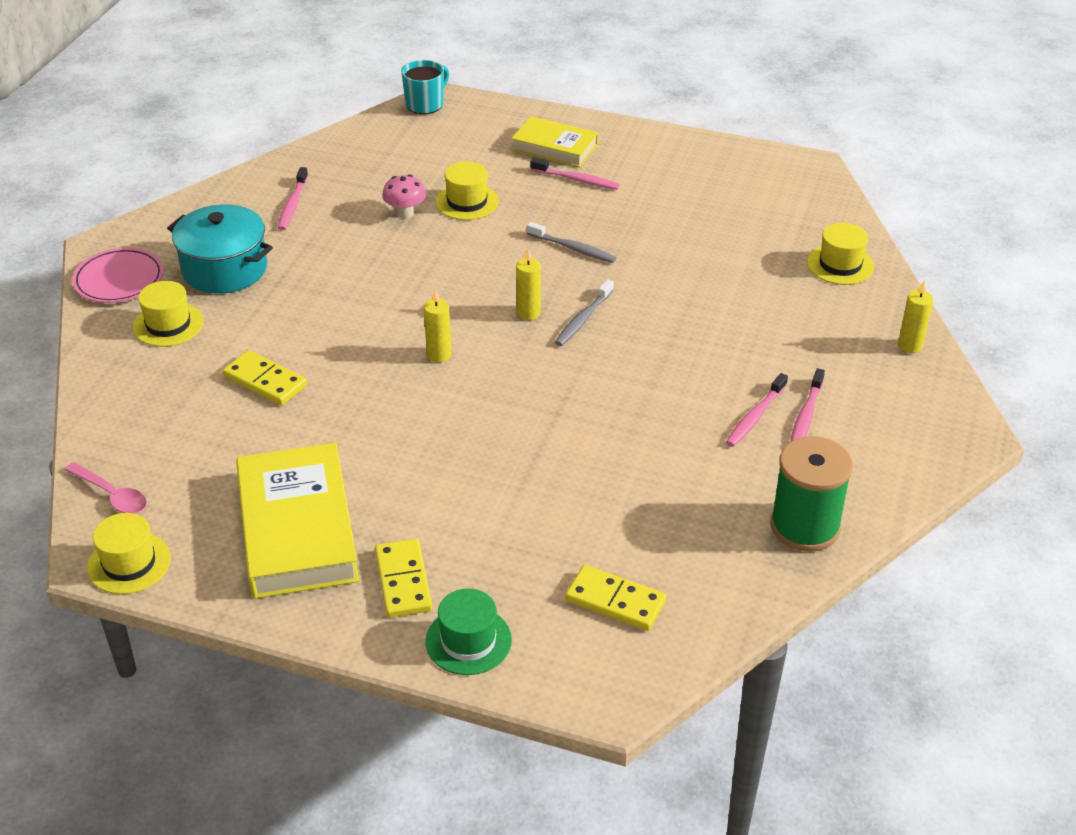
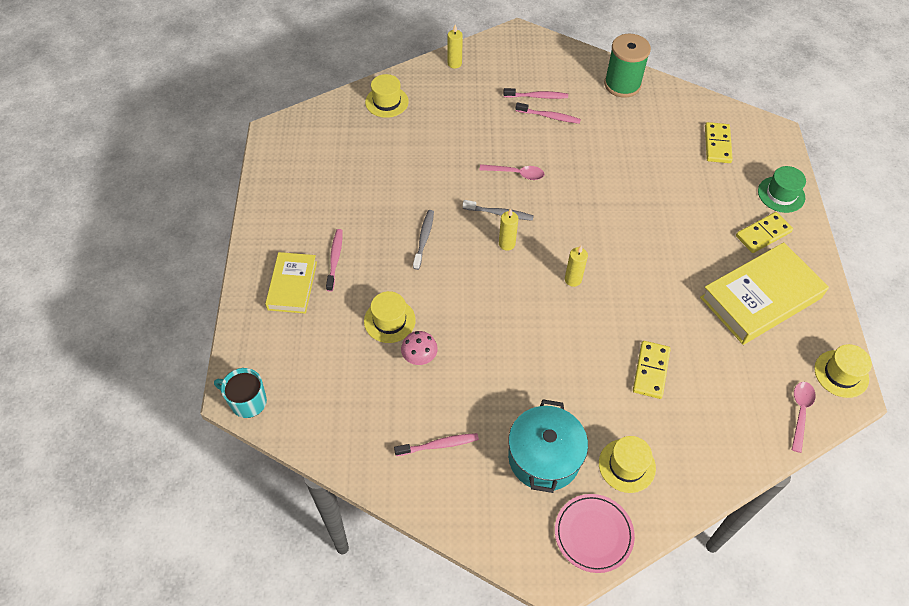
camera: 110 degrees left, 15 degrees up
none -> pink spoon [479,164,545,180]

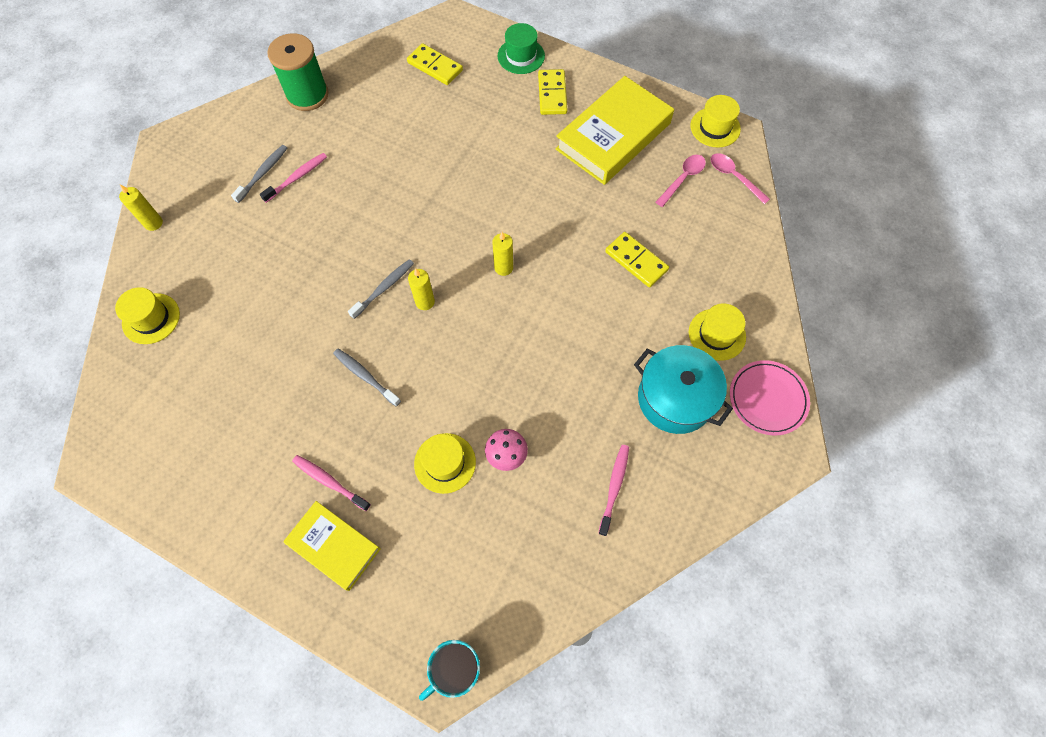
camera: 60 degrees left, 10 degrees up
pink spoon [479,164,545,180] -> pink spoon moved to [656,155,706,207]
pink toothbrush [503,88,568,99] -> grey toothbrush [231,145,287,203]
yellow book [700,242,829,345] -> yellow book turned 45 degrees clockwise [556,76,674,185]

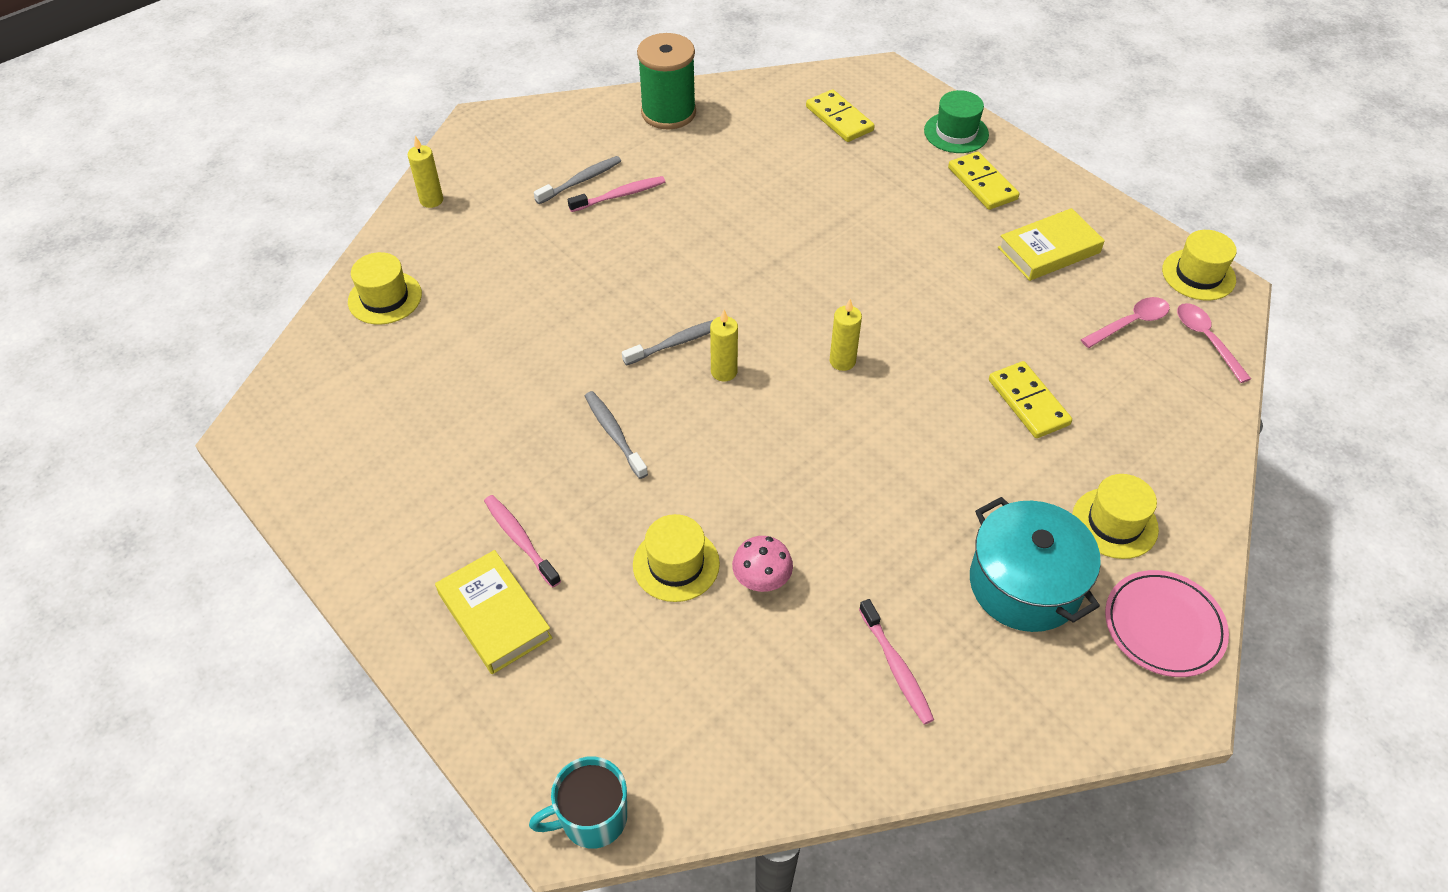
camera: 20 degrees right, 15 degrees down
yellow domino [538,69,568,115] -> yellow domino turned 45 degrees counterclockwise [948,151,1019,210]
yellow book [556,76,674,185] -> yellow book [998,208,1105,281], size x0.60
pink toothbrush [598,445,629,536] -> pink toothbrush turned 120 degrees clockwise [859,599,934,725]

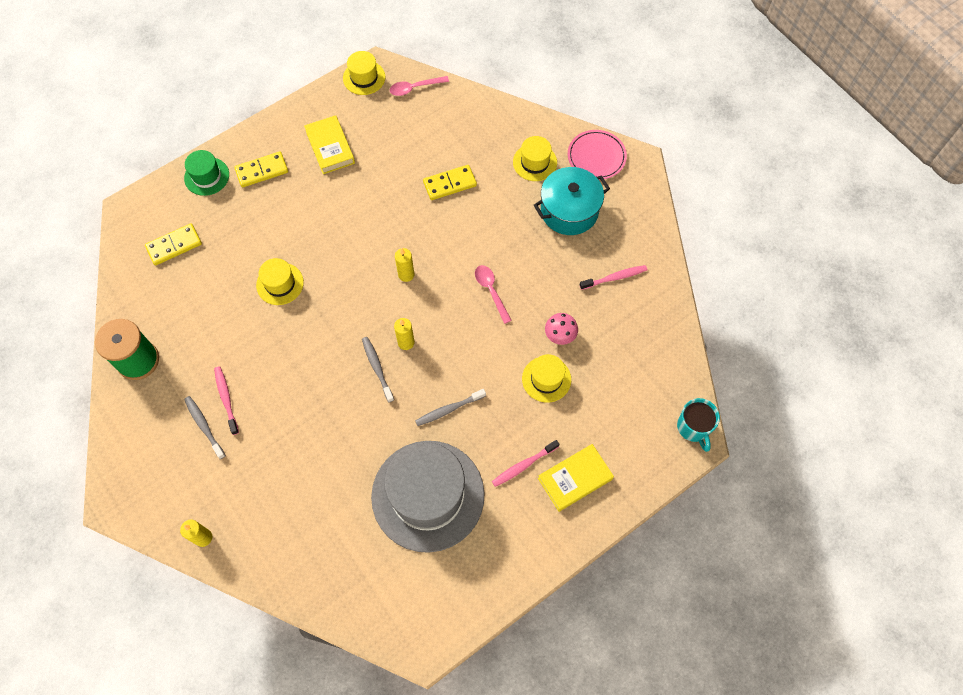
camera: 85 degrees left, 15 degrees up
yellow hat [348,252,422,325] -> yellow hat moved to [256,258,304,305]
pink spoon [1081,297,1170,348] -> pink spoon moved to [475,265,512,324]
none -> grey hat [371,441,485,553]

